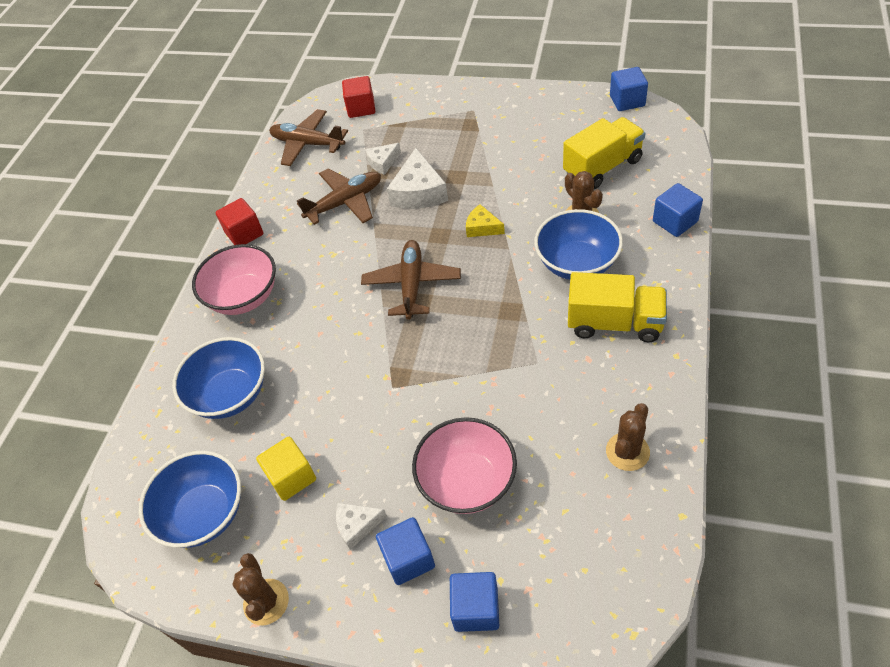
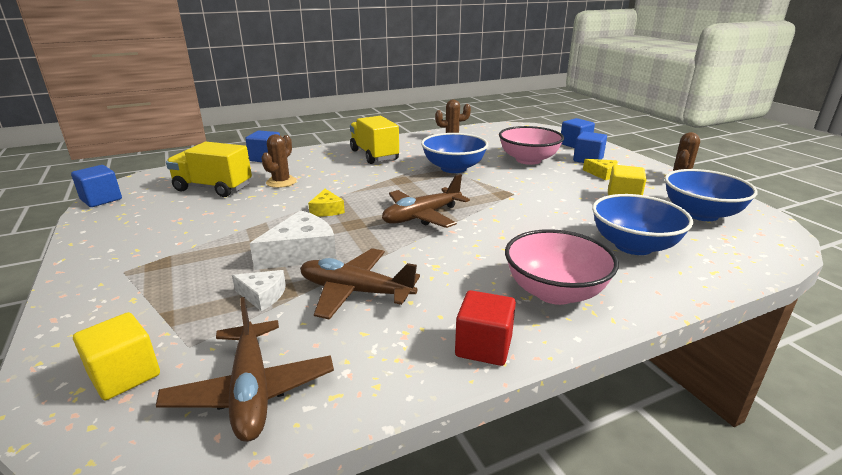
camera: 135 degrees left, 25 degrees down
white cheese [336,503,387,550] -> yellow cheese [583,159,618,180]
red cube [342,76,375,118] -> yellow cube [73,312,160,400]
blue bowl [534,209,623,280] -> blue bowl moved to [421,133,488,173]

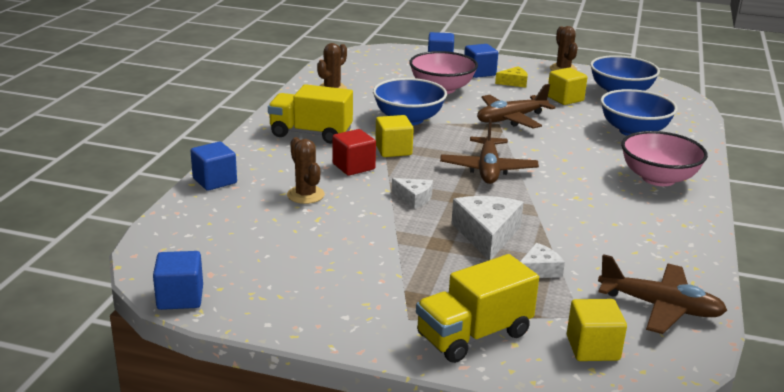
camera: 50 degrees left, 0 degrees up
yellow truck [166,142,252,197] -> yellow truck moved to [416,254,539,363]
brown plane [300,248,420,320] -> brown plane moved to [477,84,556,128]
yellow cheese [308,189,345,216] -> white cheese [392,178,433,209]
red cube [455,290,516,366] -> red cube moved to [332,129,376,176]
none -> yellow cube [375,115,414,157]

